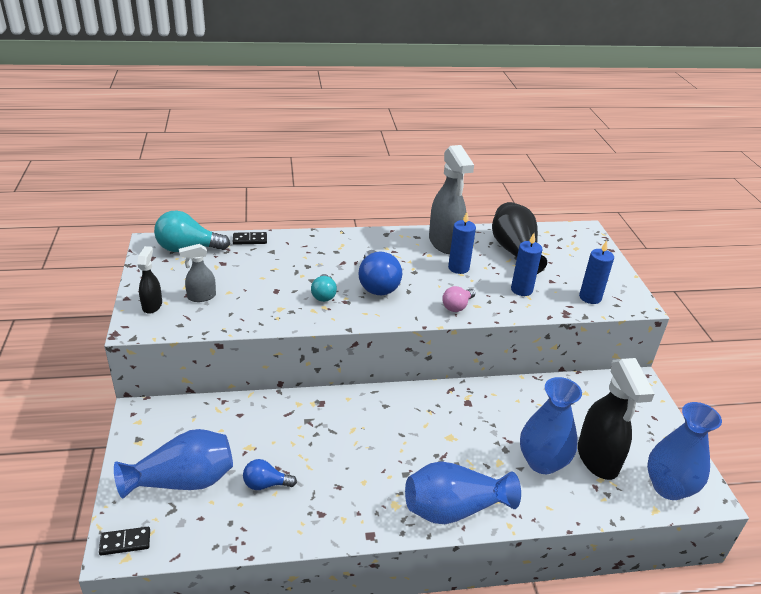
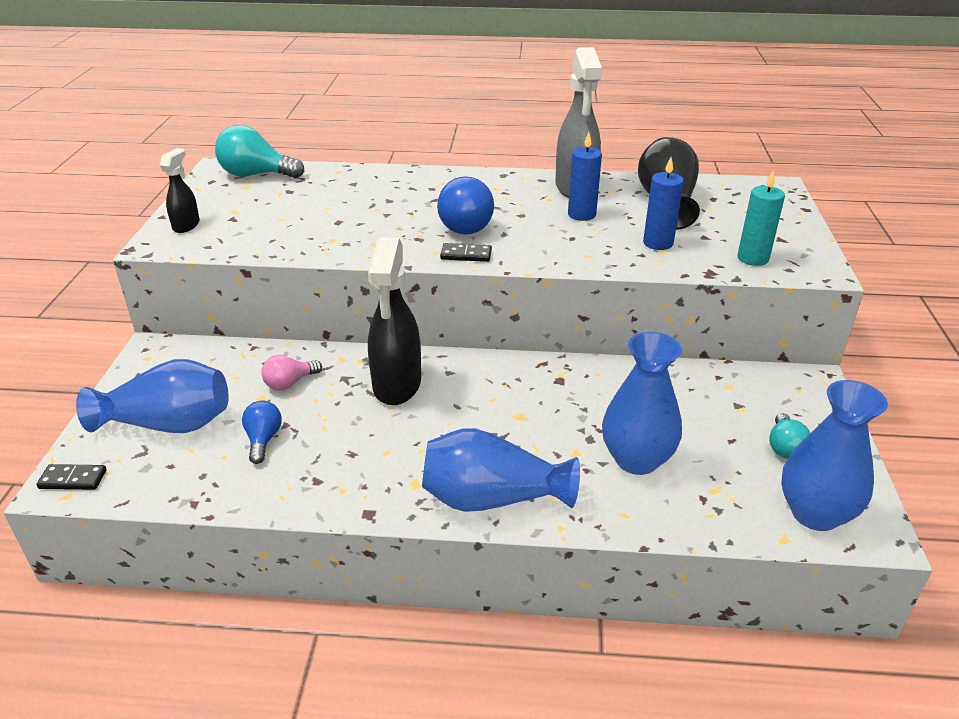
camera: 15 degrees right, 0 degrees up
grey spray bottle [179,244,216,302] -> none
black domino [233,232,267,245] -> black domino moved to [440,243,492,262]
blue light bulb [243,459,297,490] -> blue light bulb turned 75 degrees clockwise [242,401,282,464]
turquoise light bulb [311,274,337,302] -> turquoise light bulb moved to [769,413,810,459]
pink light bulb [442,286,475,312] -> pink light bulb moved to [262,355,322,390]
black spray bottle [578,358,654,480] -> black spray bottle moved to [368,237,421,405]
blue candle [579,241,614,304] -> turquoise candle [738,170,785,266]

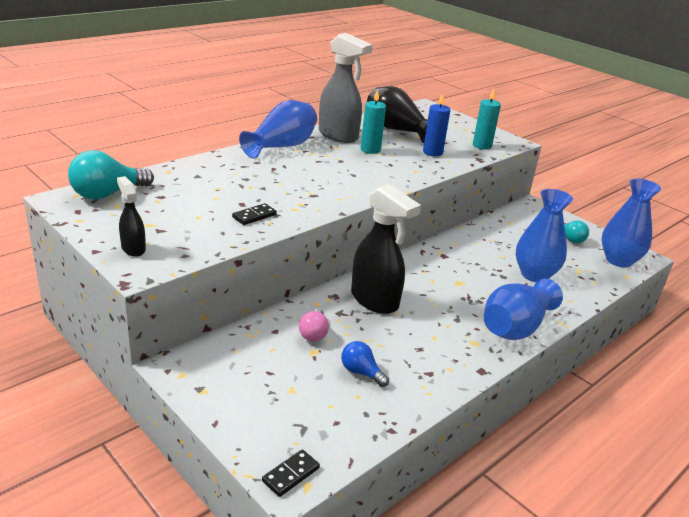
camera: 50 degrees left, 5 degrees down
blue vase [76,359,229,433] -> blue vase moved to [239,100,317,159]
blue light bulb [437,176,494,235] -> none
black domino [440,243,492,262] -> black domino moved to [232,203,277,225]
blue candle [568,132,602,221] -> turquoise candle [361,89,386,154]

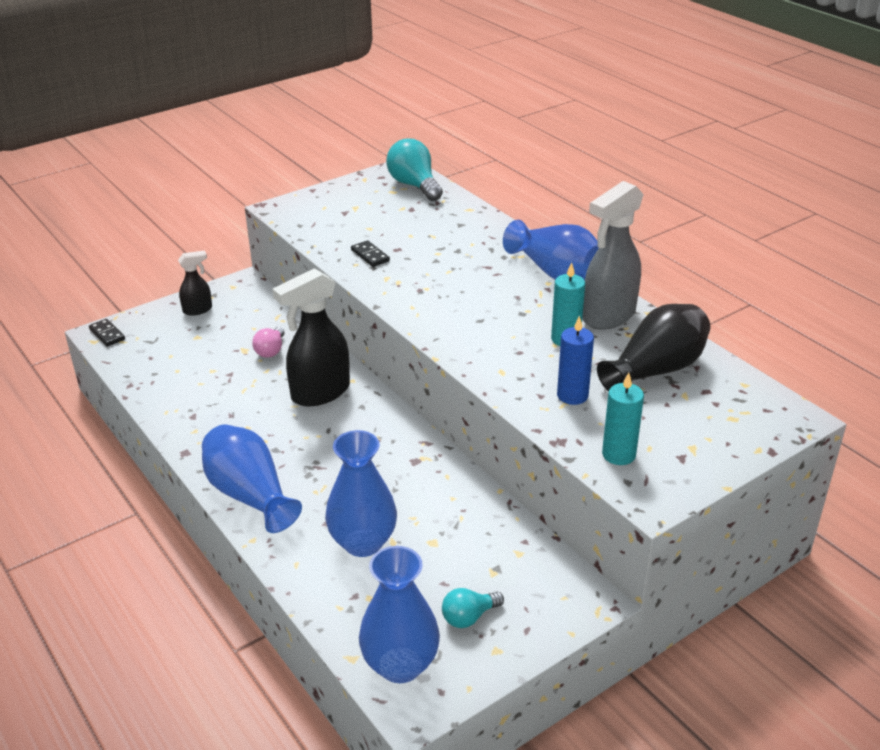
camera: 100 degrees right, 5 degrees up
black spray bottle [117,176,146,257] -> black spray bottle moved to [178,250,212,316]
pink light bulb [299,309,329,342] -> pink light bulb turned 90 degrees counterclockwise [252,327,285,358]
blue light bulb [341,341,389,387] -> none

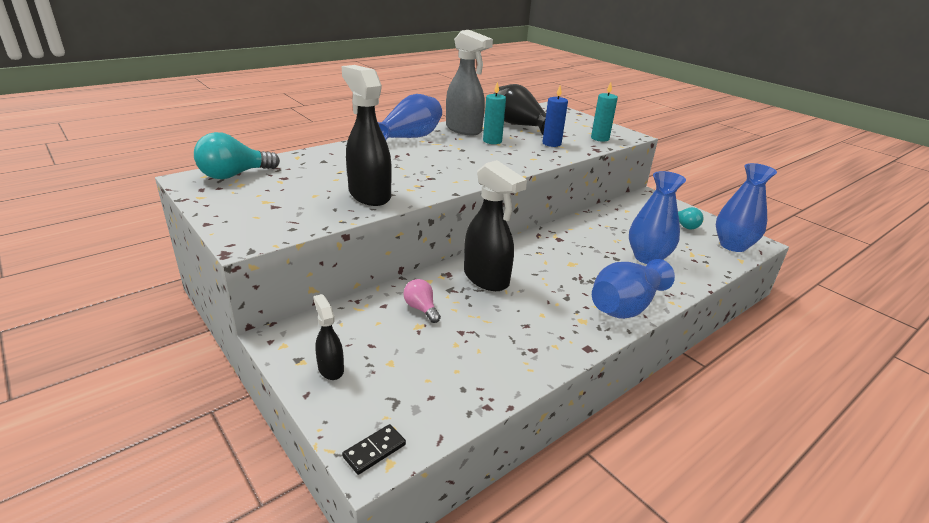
camera: 95 degrees left, 5 degrees down
pink light bulb [252,327,285,358] -> pink light bulb turned 135 degrees counterclockwise [403,279,441,323]
black domino [351,240,390,267] -> black spray bottle [342,65,392,206]

